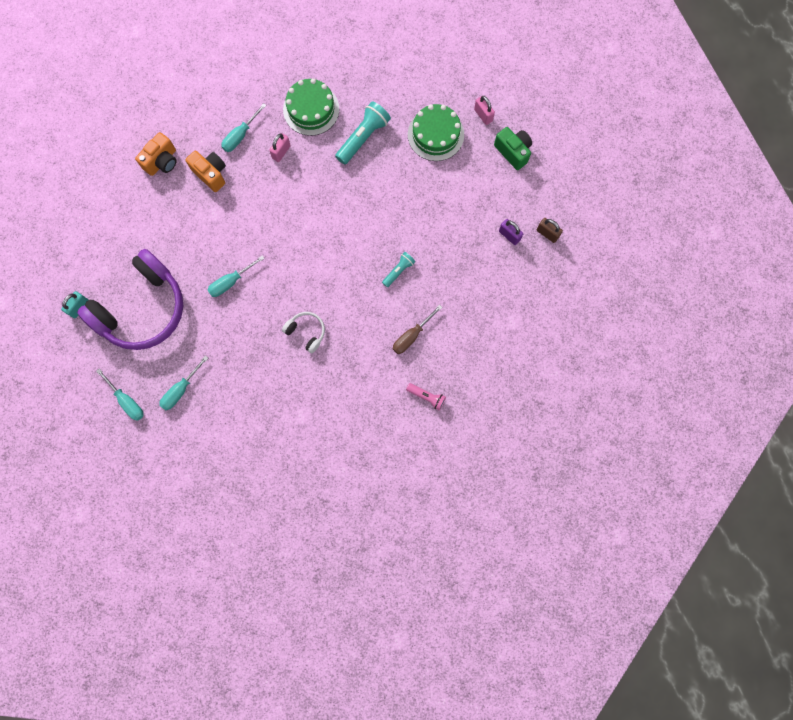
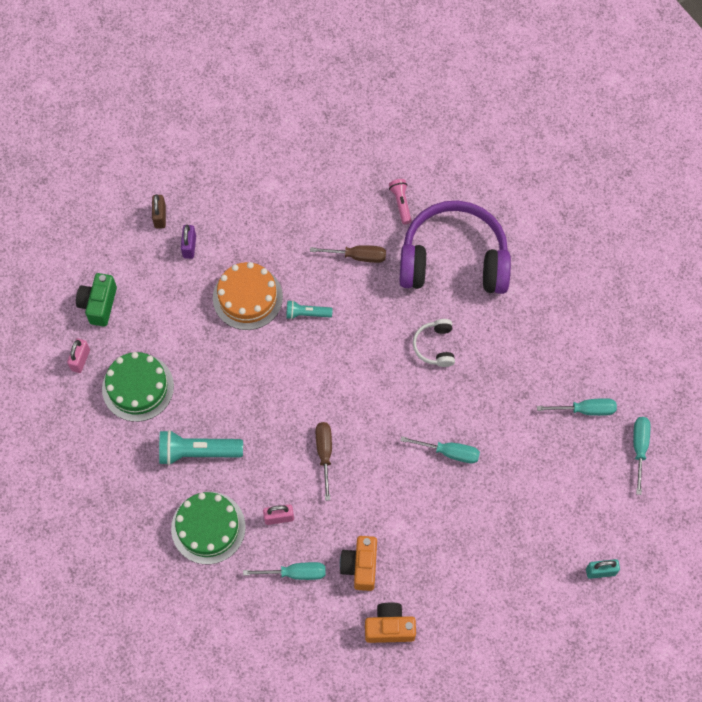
camera: 130 degrees left, 10 degrees down
purple headphones [77,249,183,350] -> purple headphones moved to [399,200,511,294]
none -> orange cake [213,262,283,330]
none -> brown screwdriver [316,422,332,501]

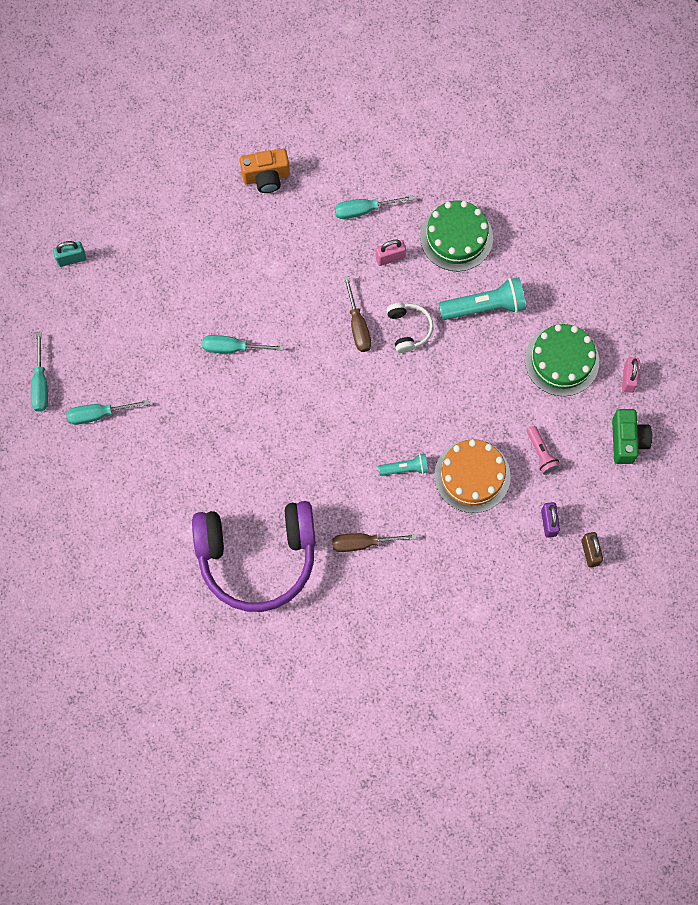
camera: 170 degrees right, 5 degrees up
orange camera [339,536,377,591] -> none
pink flashlight [389,179,412,224] -> pink flashlight moved to [527,426,560,475]
white headphones [413,319,455,367] -> white headphones moved to [386,303,433,353]

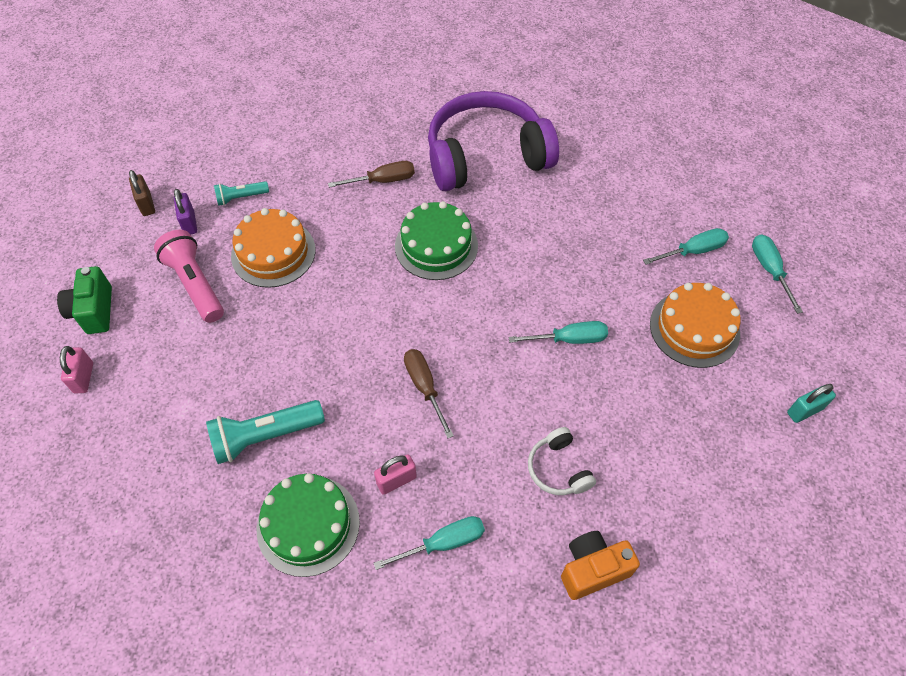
camera: 170 degrees right, 15 degrees down
turquoise flashlight [378,454,428,476] -> turquoise flashlight moved to [214,181,269,206]
white headphones [386,303,433,353] -> white headphones moved to [528,427,596,495]
green cake [525,324,599,396] -> green cake moved to [395,201,478,280]
pink flashlight [527,426,560,475] -> pink flashlight [154,230,224,323], size x1.76
none -> orange cake [650,283,740,368]

